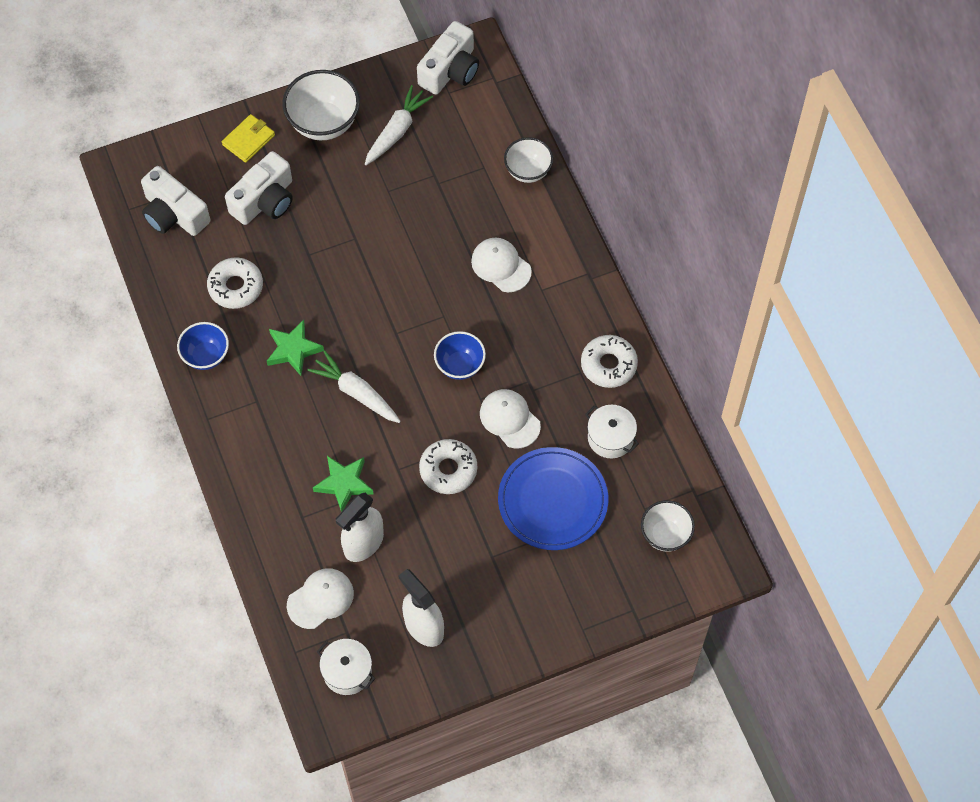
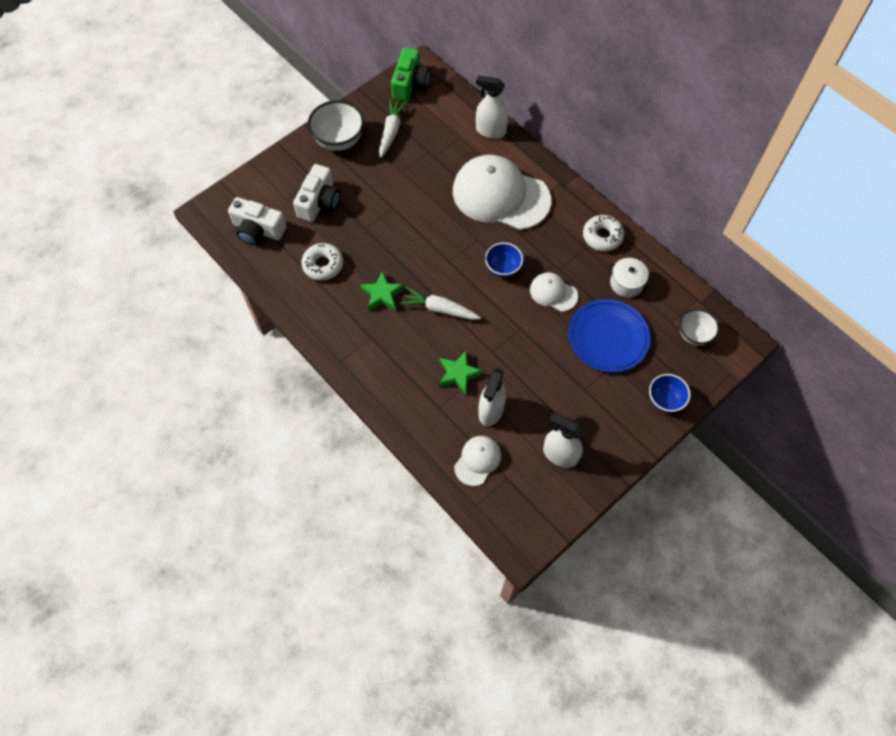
camera: 20 degrees left, 0 degrees up
blue bowl [177,322,229,370] -> blue bowl moved to [649,374,691,413]
yellow wallet [222,114,275,163] -> none
white pot [317,639,375,695] -> none
white camera [417,21,479,95] -> green camera [391,47,430,101]
white donut [419,439,477,494] -> none
white cap [471,238,532,292] -> white cap [453,155,551,230], size x2.14
white bowl [504,137,553,183] -> white spray bottle [476,75,508,139]

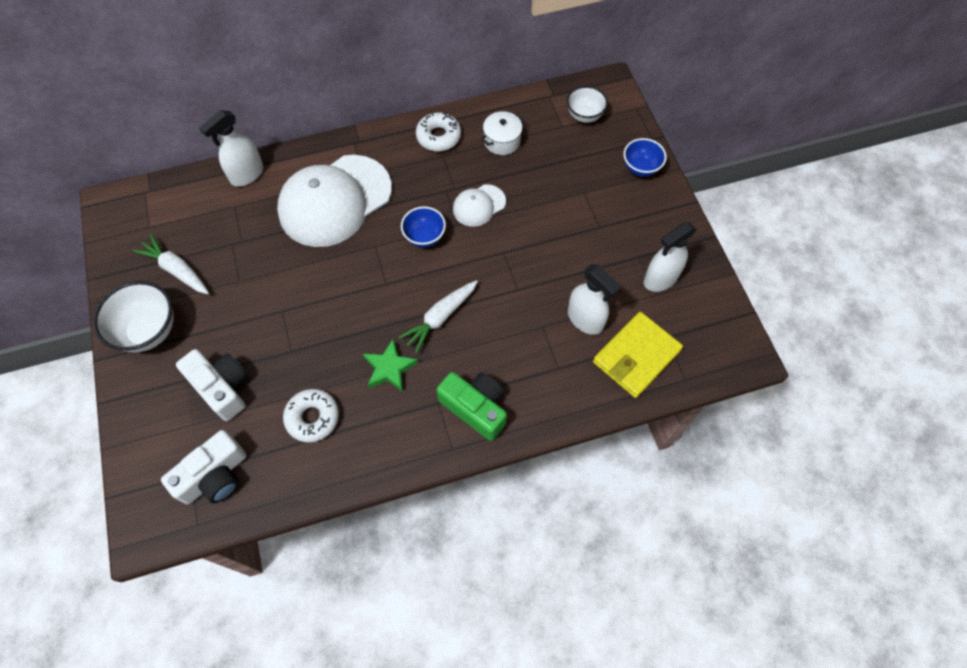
camera: 65 degrees left, 0 degrees up
green camera [391,47,430,101] -> green camera moved to [436,372,507,441]
green star [439,351,483,395] -> none
white cap [454,436,501,486] -> yellow wallet [593,312,683,398]
blue plate [568,299,650,372] -> none

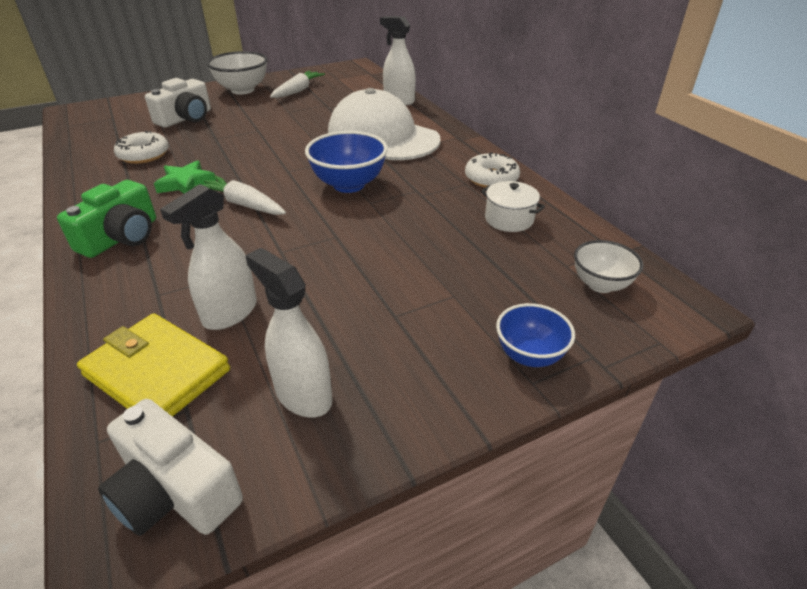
camera: 80 degrees right, 25 degrees down
white camera [161,430,247,504] -> white camera moved to [98,399,243,536]
blue bowl [401,206,446,248] -> blue bowl [305,131,388,193], size x1.58
white cap [453,184,506,227] -> none

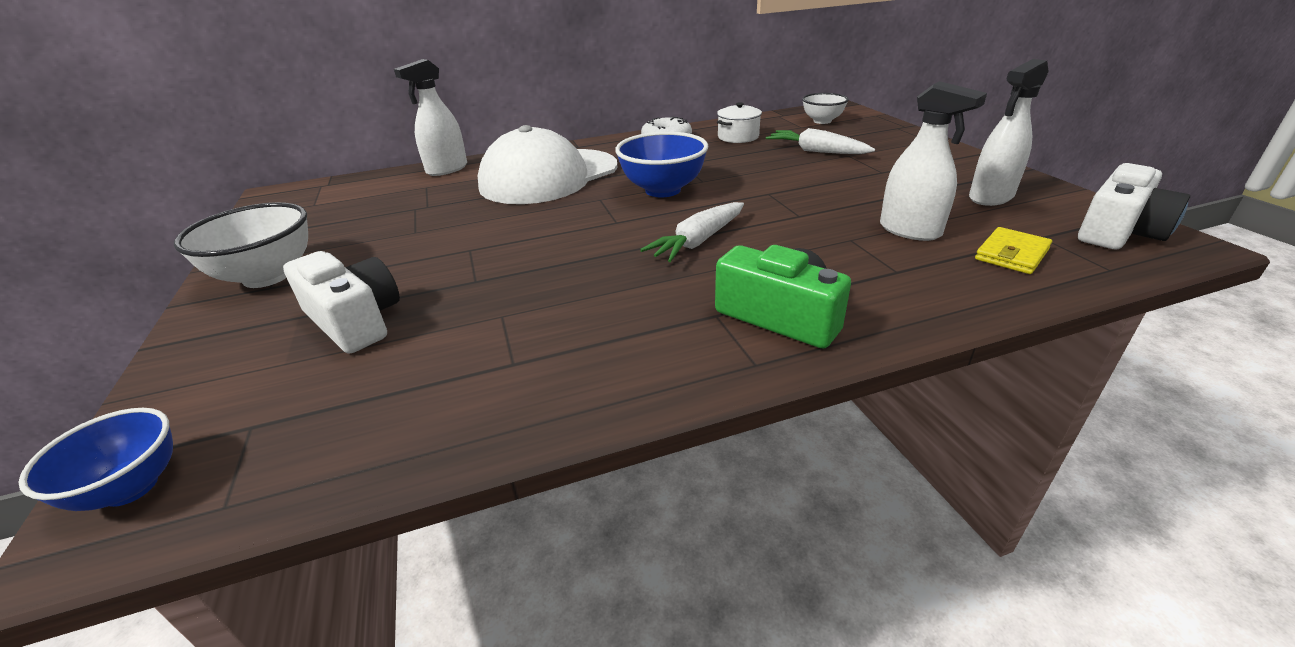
camera: 80 degrees left, 5 degrees down
yellow wallet [77,313,230,417] -> yellow wallet [975,227,1052,274], size x0.58
white donut [114,131,169,164] -> none
green star [154,160,216,194] -> none
white carrot [270,71,325,98] -> white carrot moved to [766,128,875,154]
blue bowl [496,303,575,367] -> blue bowl moved to [18,408,173,511]

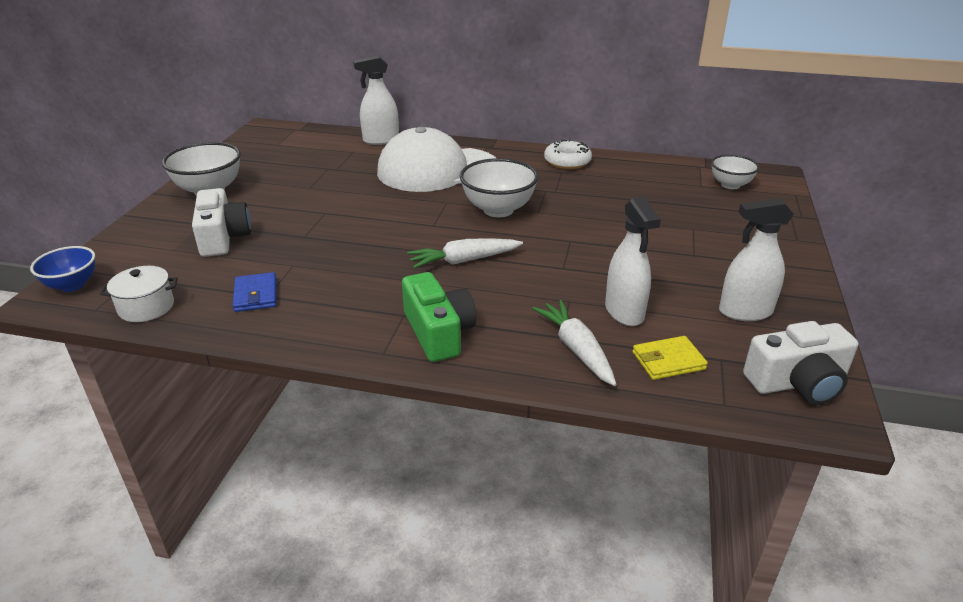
camera: 30 degrees right, 0 degrees up
blue bowl [615,132,708,197] -> white bowl [460,158,539,217]
white pot [717,102,762,143] -> white pot moved to [100,266,178,322]
white carrot [766,128,875,154] -> white carrot moved to [532,300,617,386]
none -> blue wallet [233,272,277,312]

